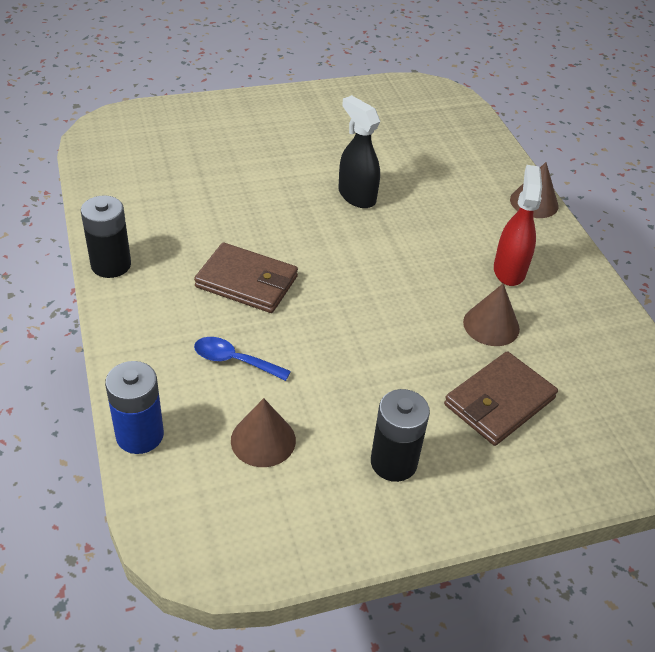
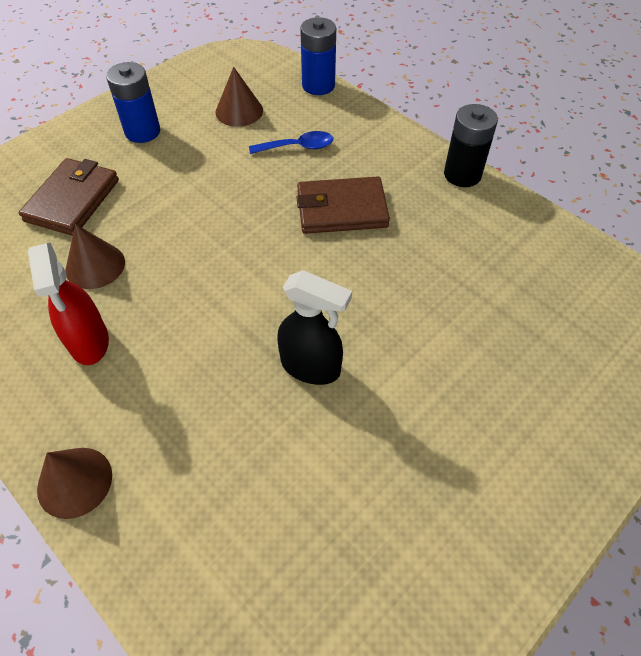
camera: 155 degrees right, 10 degrees up
black battery [371,389,430,482] -> blue battery [106,62,160,143]

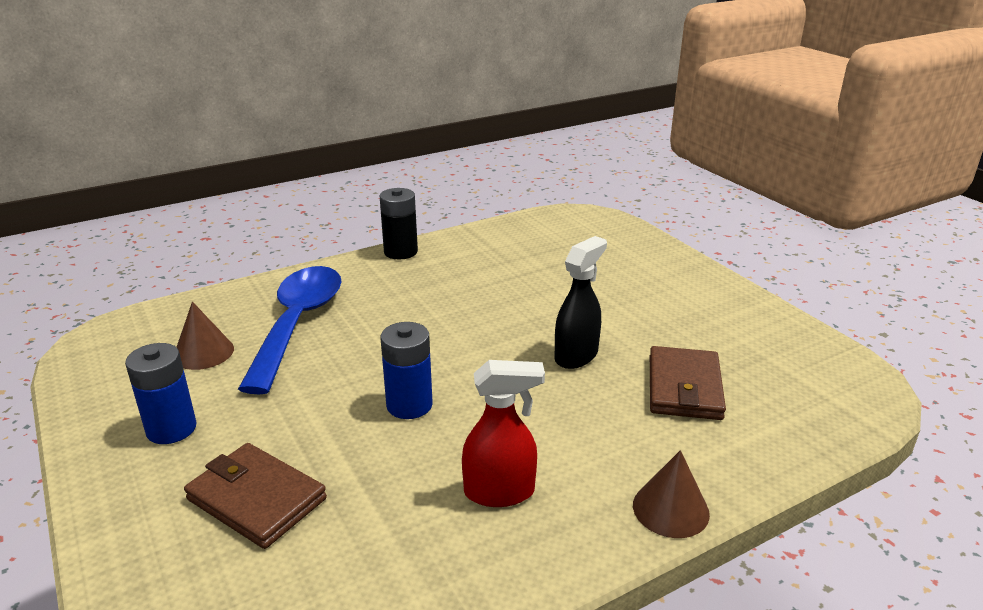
camera: 75 degrees left, 25 degrees down
brown cone [66,224,125,289] -> none
blue spoon [249,131,333,154] -> blue spoon [238,266,341,395], size x2.25
brown wallet [297,176,390,234] -> brown wallet moved to [650,346,726,420]
blue battery [300,17,336,95] -> blue battery moved to [381,322,433,419]

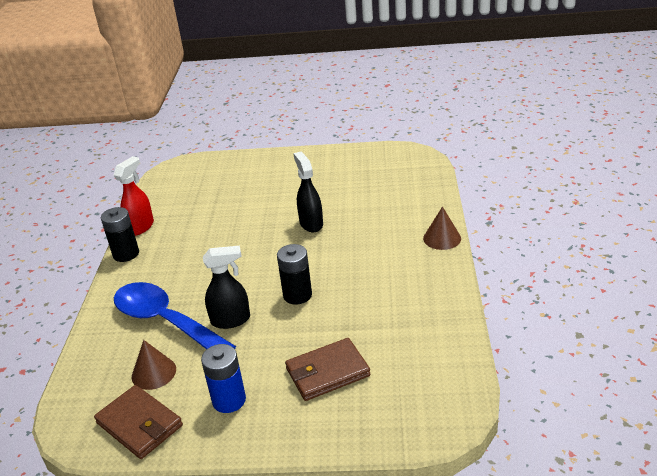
camera: 55 degrees left, 5 degrees up
blue battery [381,322,433,419] -> black battery [277,244,312,305]
red spray bottle [462,360,545,507] -> red spray bottle moved to [113,156,154,236]
brown wallet [650,346,726,420] -> brown wallet moved to [94,385,183,459]
none -> black spray bottle [203,246,250,329]

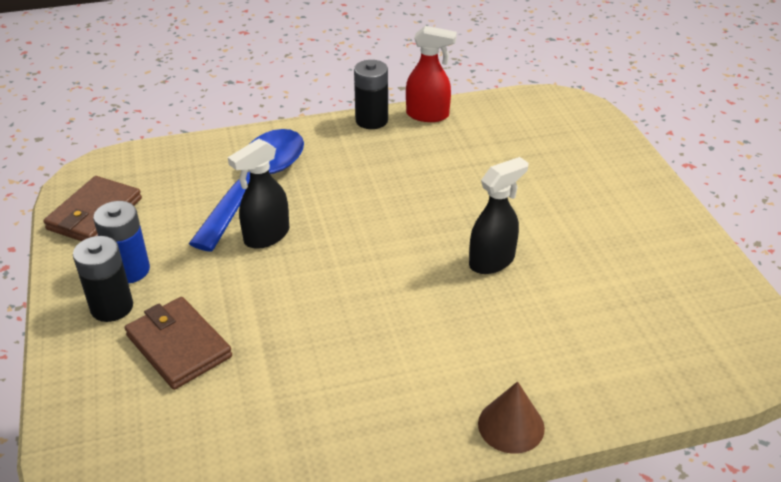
camera: 70 degrees right, 5 degrees up
brown cone [132,340,176,390] -> none
black spray bottle [203,246,250,329] -> black spray bottle turned 75 degrees clockwise [228,138,289,249]
black battery [277,244,312,305] -> black battery moved to [73,236,133,322]

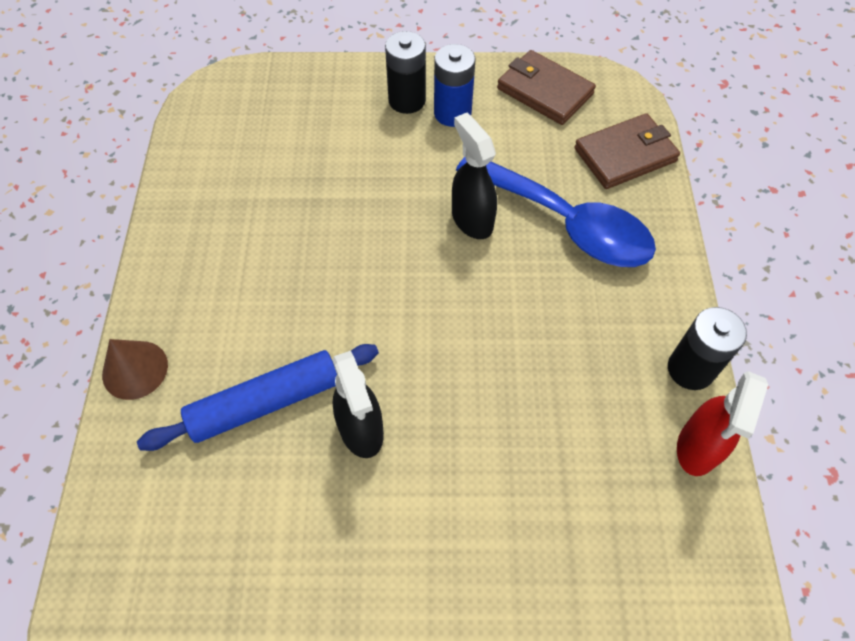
camera: 105 degrees right, 20 degrees up
brown wallet [125,297,232,390] -> brown wallet moved to [574,113,680,189]
none -> blue rolling pin [137,344,379,451]

